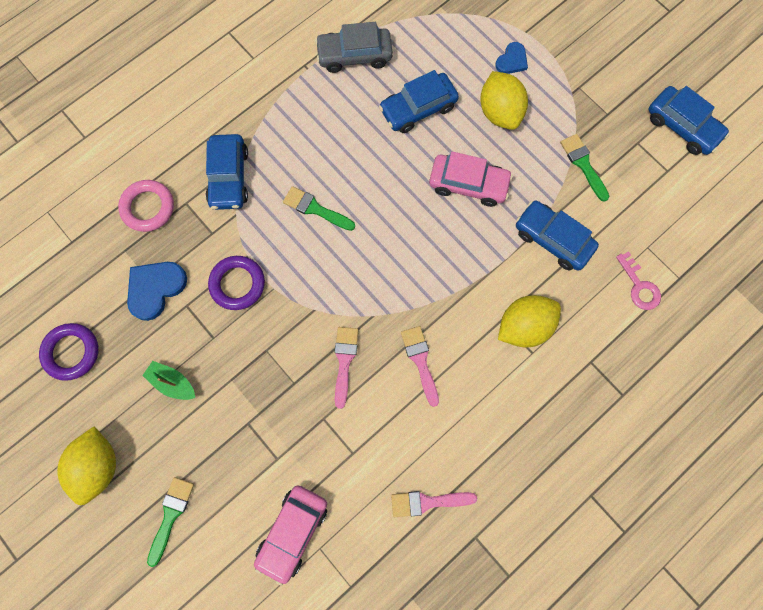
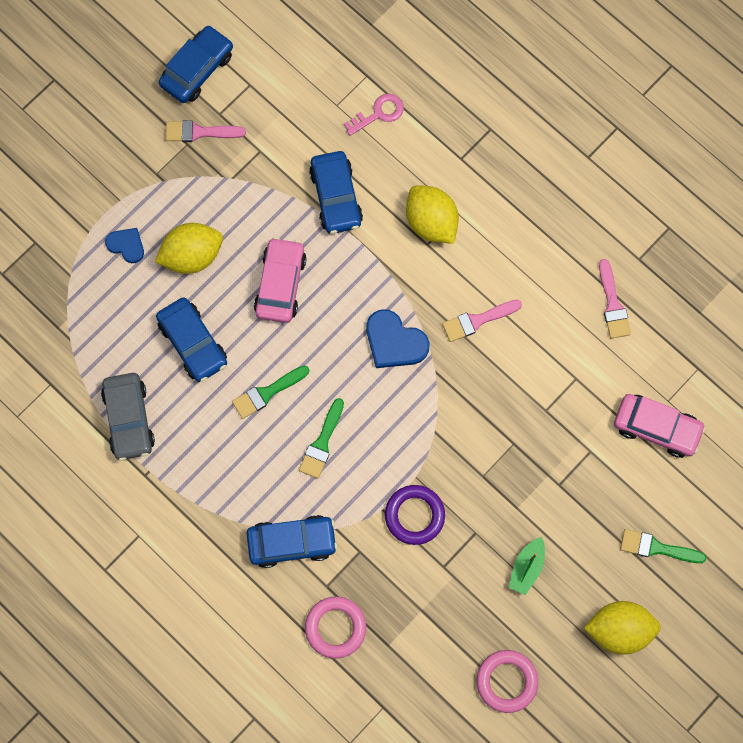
camera: 95 degrees left, 0 degrees up
purple ring [39,323,99,381] -> pink ring [477,650,538,713]
blue heart [127,262,187,321] -> blue heart moved to [366,309,430,368]
pink brush [335,327,359,409] -> pink brush moved to [166,120,246,142]
blue car [516,200,599,271] -> blue car turned 45 degrees counterclockwise [309,151,363,234]
green brush [560,134,609,202] -> green brush moved to [232,366,309,419]

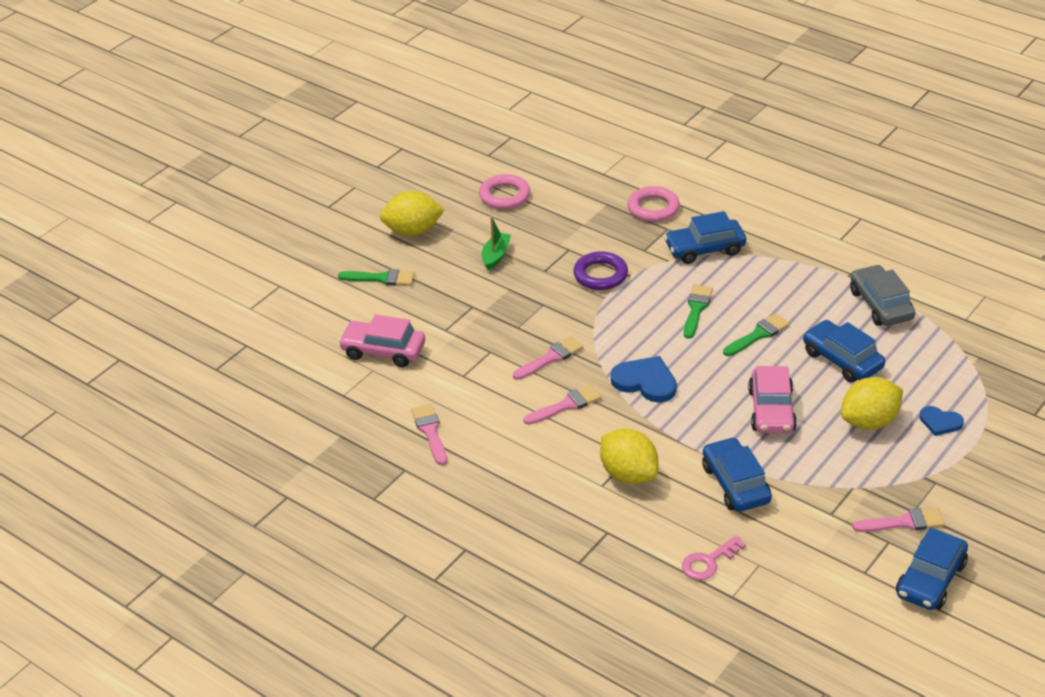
camera: 175 degrees right, 35 degrees down
none -> pink brush [513,336,583,380]

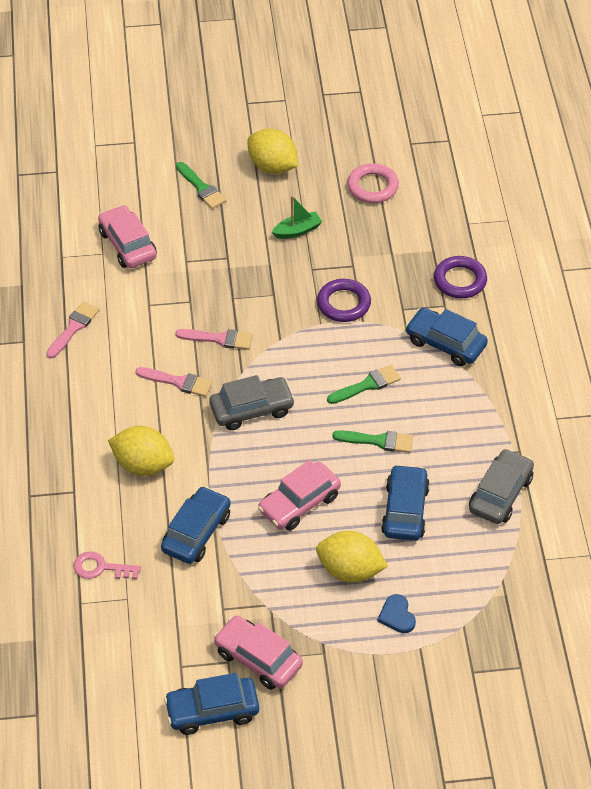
camera: 45 degrees right, 10 degrees up
yellow lemon [600,429,658,484] -> yellow lemon turned 75 degrees counterclockwise [108,426,174,476]
blue heart [611,356,677,402] -> grey car [209,375,295,430]
pink ring [628,186,680,222] -> purple ring [434,256,487,298]
pink brush [853,508,945,532] -> pink car [213,615,303,690]

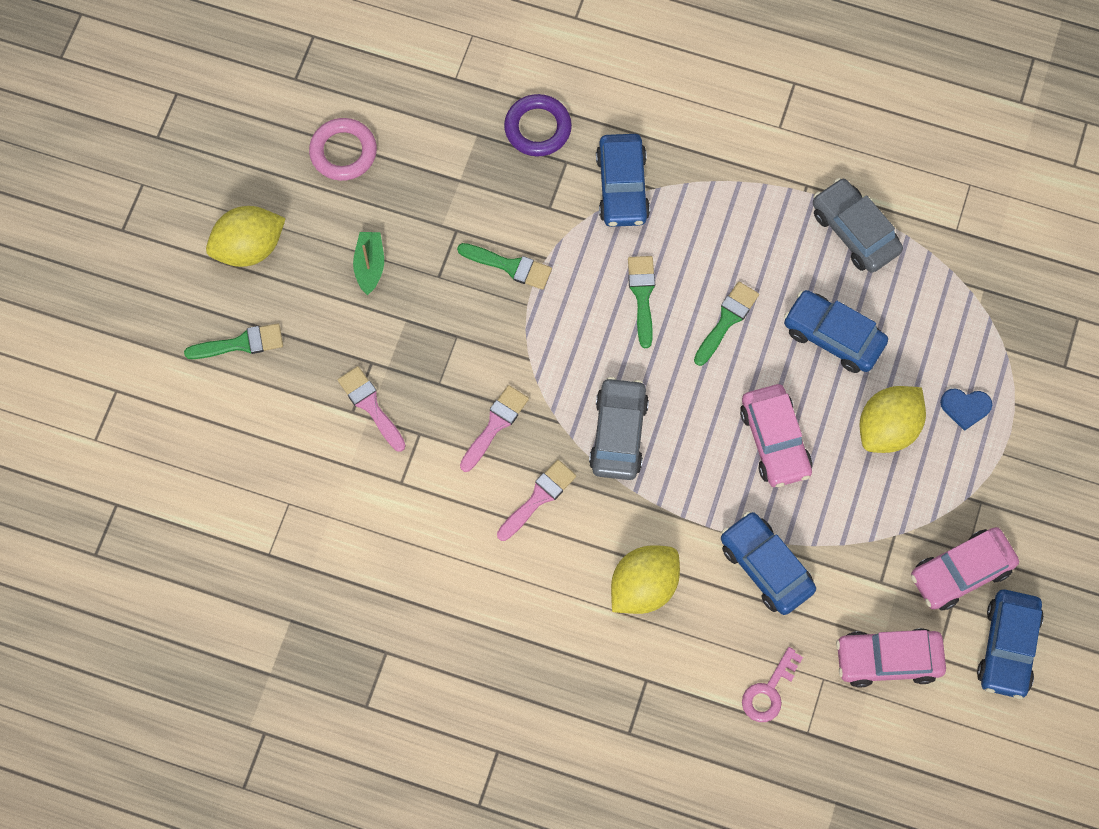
camera: 65 degrees left, 20 degrees up
pink brush [46,302,99,359] -> pink brush moved to [338,366,406,452]
pink car [98,205,157,268] -> pink car moved to [836,628,946,688]
purple ring [317,279,371,322] -> green brush [457,243,552,290]
blue car [405,307,488,366] -> blue car turned 60 degrees counterclockwise [596,134,650,227]

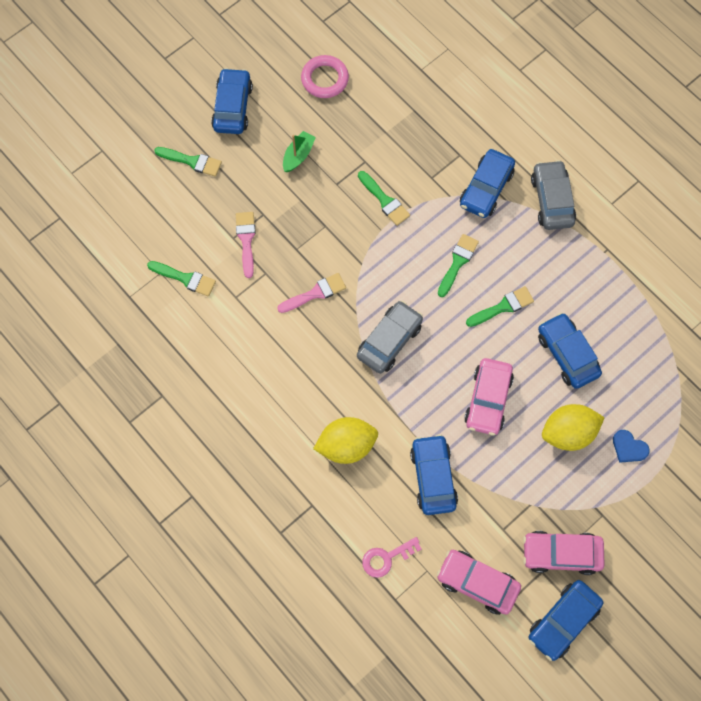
camera: 30 degrees right, 0 degrees up
yellow lemon [206,206,286,267] -> blue car [211,68,253,134]
pink brush [497,460,576,541] -> none
purple ring [504,94,572,156] -> none
grey car [813,178,903,273] -> grey car moved to [531,160,576,230]
none -> green brush [147,261,216,297]

